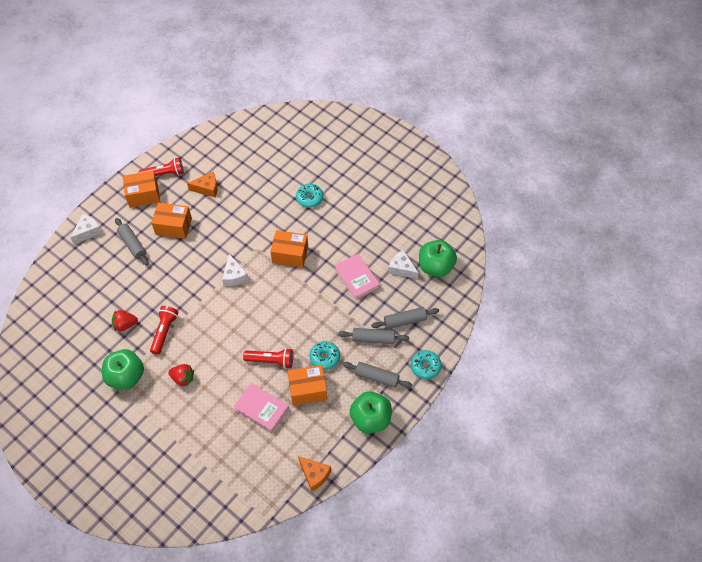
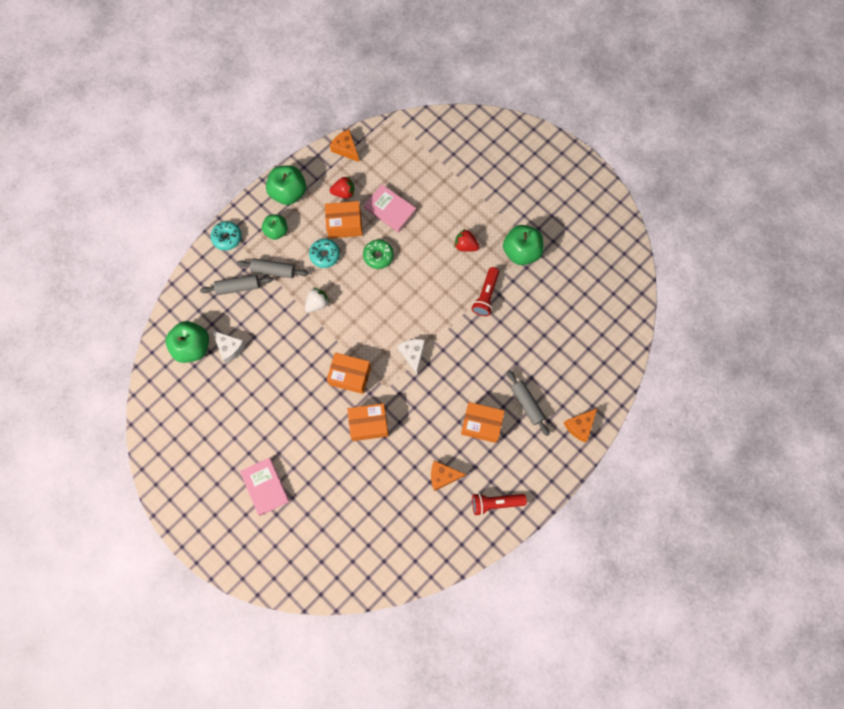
camera: 175 degrees left, 15 degrees up
white cheese [70,214,102,244] -> orange cheese [564,408,597,442]
red strawberry [112,310,138,331] -> red strawberry moved to [330,177,354,199]
orange box [123,171,160,208] -> orange box moved to [347,403,389,441]
red flashlight [243,348,293,369] -> green donut [363,240,394,269]
turquoise donut [296,184,323,208] -> none
pink book [335,254,380,300] -> pink book moved to [240,458,290,516]
grey rolling pin [343,362,412,388] -> green apple [262,215,288,240]
none -> white strawberry [305,288,330,312]

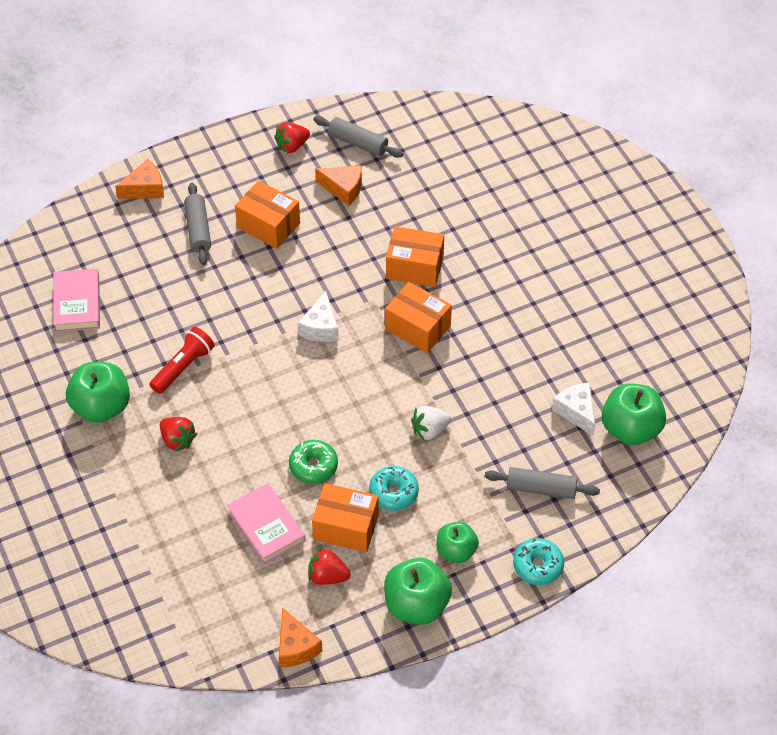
camera: 160 degrees left, 20 degrees down
grey rolling pin [237,258,308,278] -> grey rolling pin moved to [313,116,403,157]
pink book [240,458,290,516] -> pink book moved to [53,269,100,332]
red flashlight [472,493,527,516] -> red strawberry [274,122,310,153]

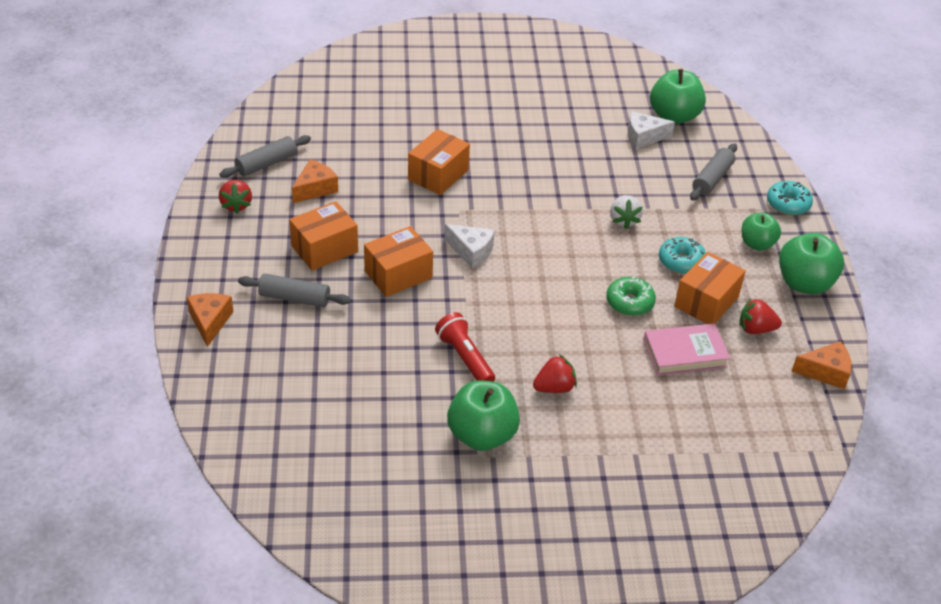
camera: 70 degrees left, 10 degrees down
pink book [53,269,100,332] -> none
red strawberry [308,547,351,585] -> red strawberry turned 60 degrees clockwise [739,298,782,334]
orange box [385,282,452,353] -> orange box moved to [364,226,433,297]

